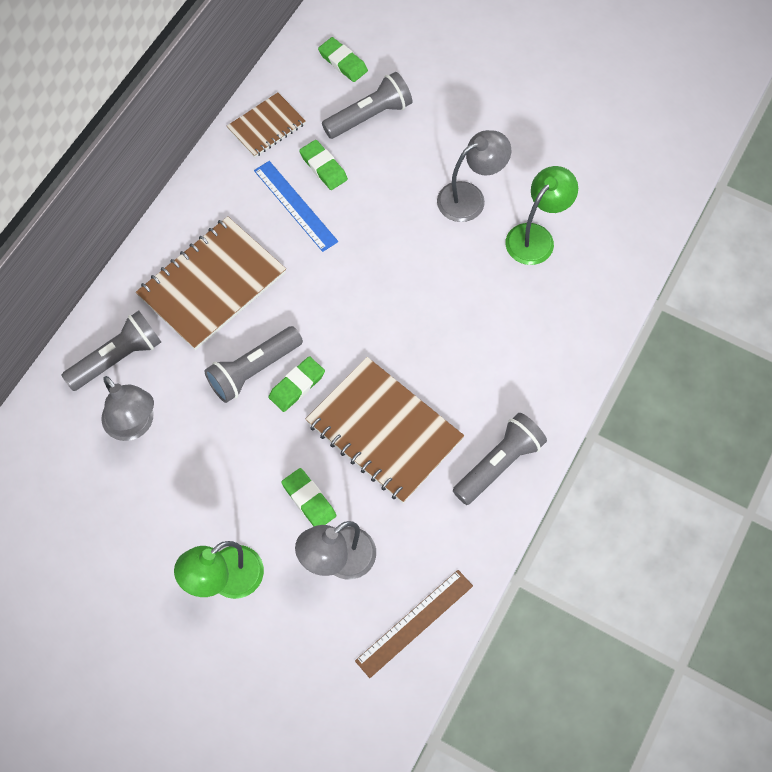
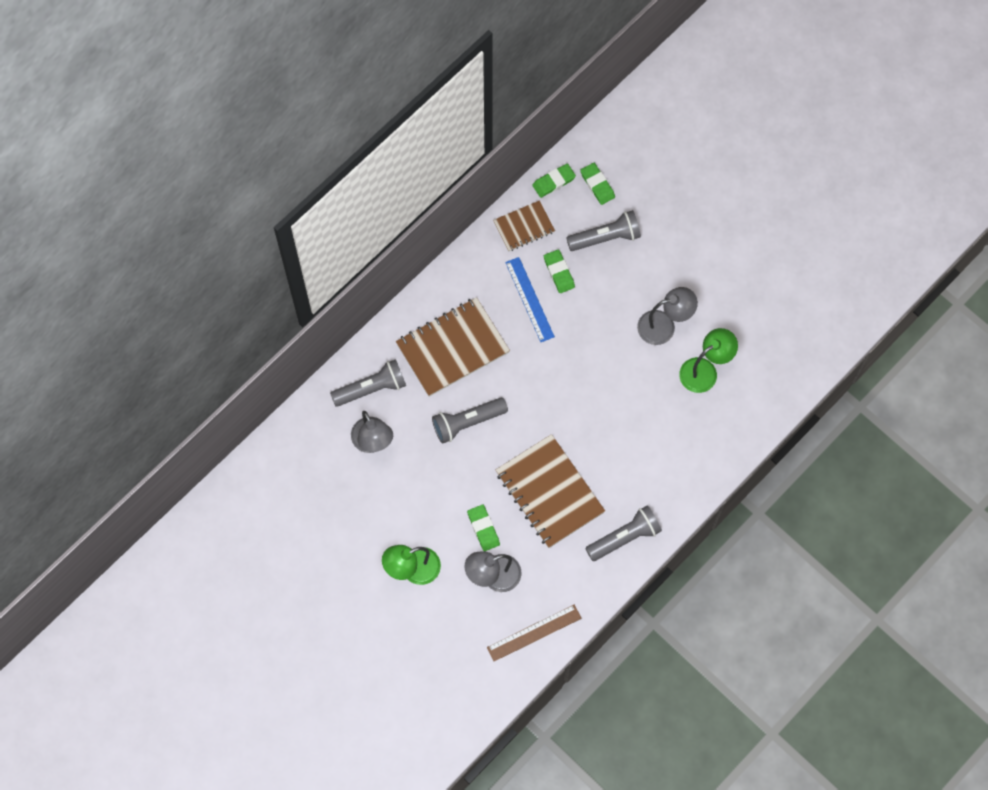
camera: 15 degrees right, 5 degrees up
green eraser [268,356,325,412] -> green eraser moved to [532,163,576,198]

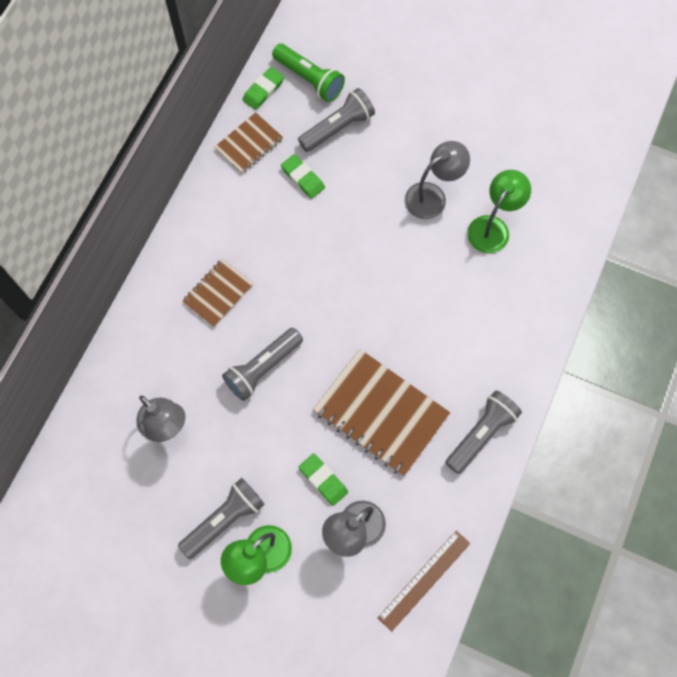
camera: 20 degrees left, 0 degrees up
grey flashlight [330,359,406,407] -> grey flashlight moved to [178,478,265,559]
brown notebook [396,297,510,397] -> brown notebook [182,259,254,327], size x0.56
blue ruler [505,257,555,342] -> none
green eraser [580,163,615,205] -> green flashlight [272,44,345,102]

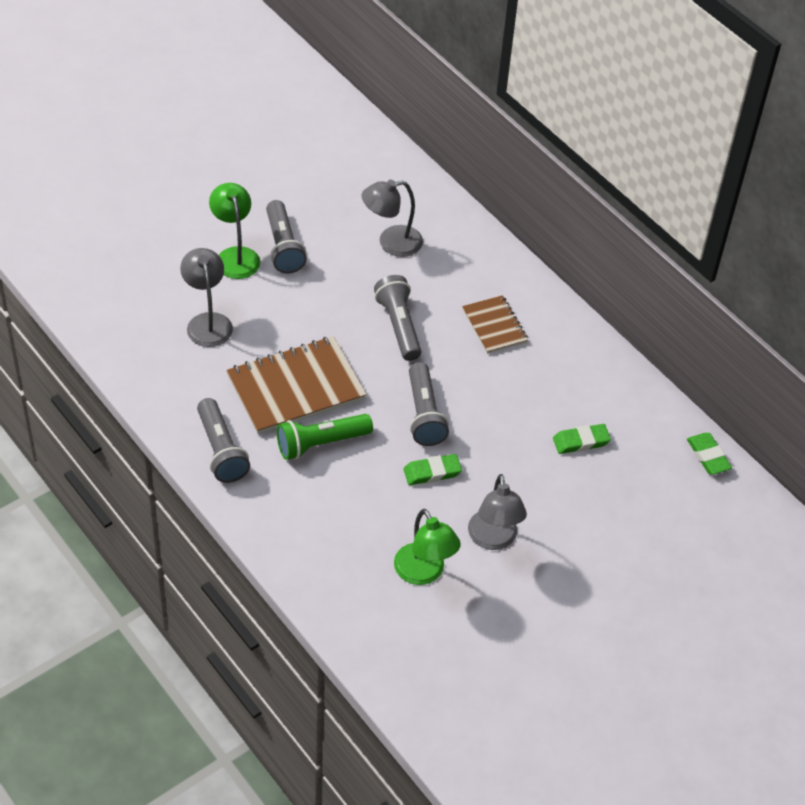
camera: 115 degrees right, 20 degrees down
brown notebook [214,112,283,174] -> none
green flashlight [272,44,345,102] -> green flashlight moved to [277,414,373,460]
grey flashlight [298,88,375,152] -> grey flashlight moved to [409,362,449,446]
green eraser [299,453,348,506] -> green eraser moved to [403,454,462,485]
brown ruler [378,530,470,632] -> none

